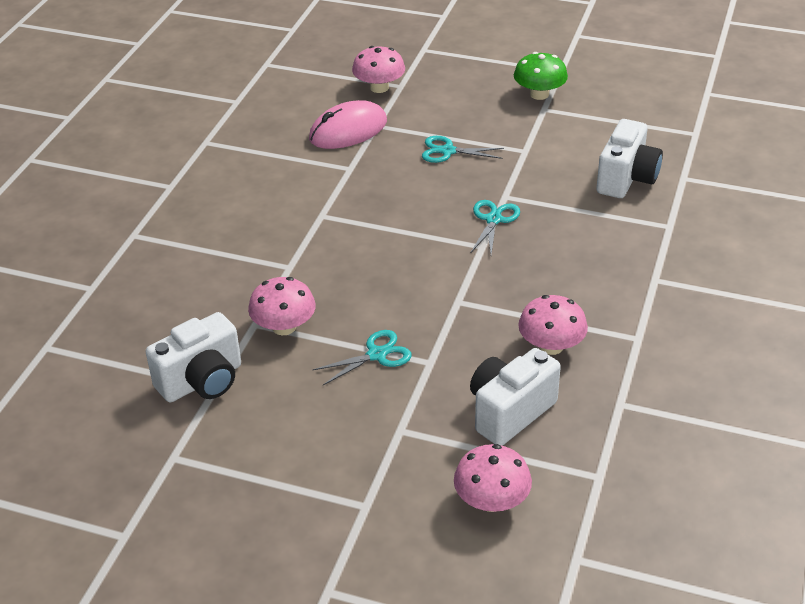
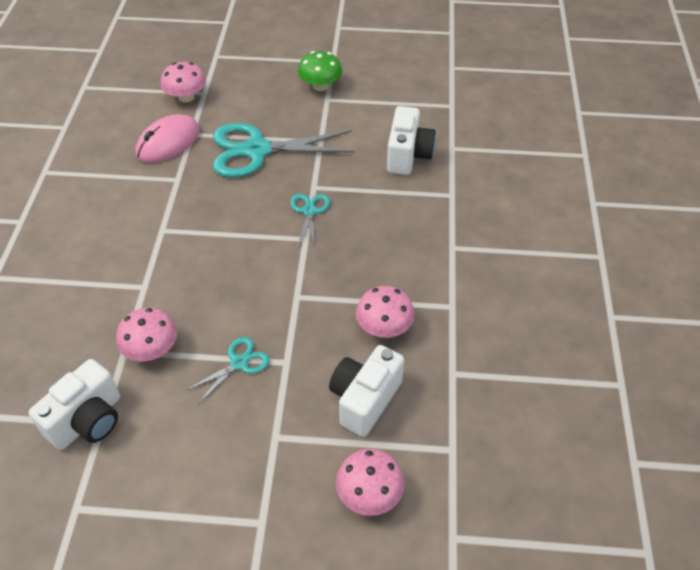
camera: 15 degrees left, 10 degrees up
turquoise scissors [422,136,504,163] -> turquoise scissors [213,123,355,178], size x2.08

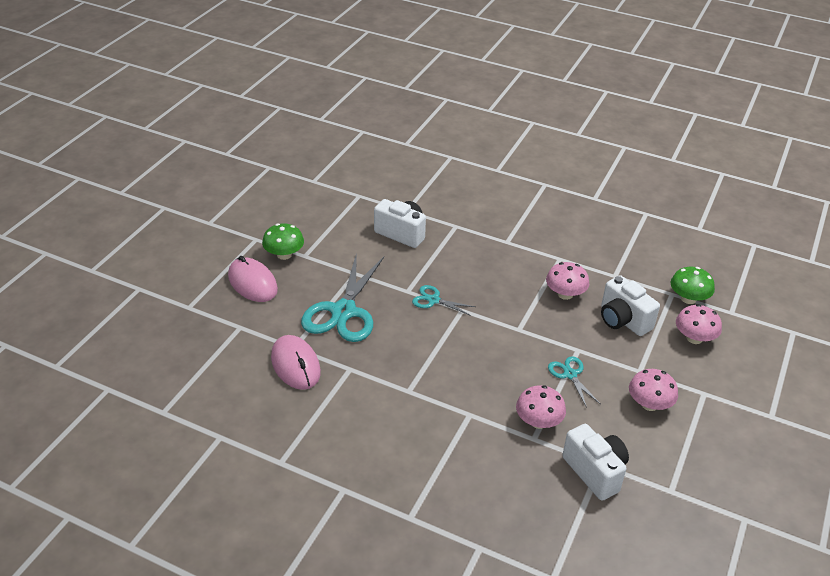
camera: 70 degrees left, 10 degrees down
pink mushroom [160,62,206,102] -> pink mushroom moved to [629,369,678,411]
none -> pink mouse [228,256,278,302]
none -> green mushroom [671,267,715,304]

